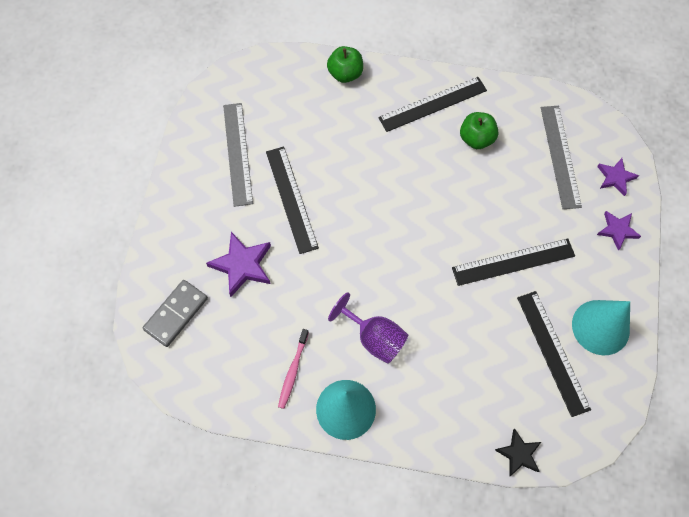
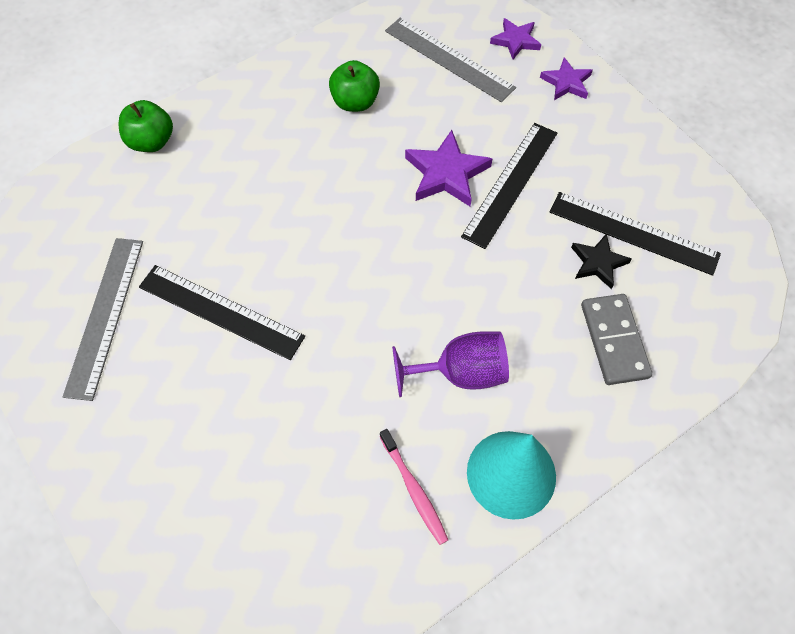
camera: 45 degrees left, 5 degrees down
grey domino [143,280,208,347] -> grey domino moved to [581,294,653,385]
purple star [206,232,271,297] -> purple star moved to [405,130,493,206]
grey ruler [223,103,253,207] -> grey ruler turned 60 degrees clockwise [63,238,143,401]
black ruler [378,77,487,132] -> none
black star [495,429,541,477] -> black star moved to [571,233,631,289]
turquoise cone [572,300,630,355] -> none

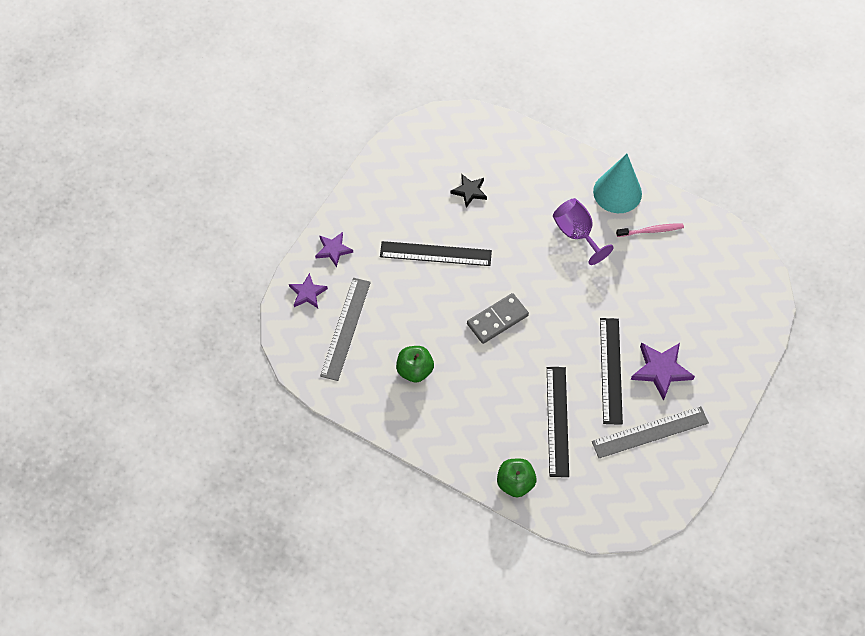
camera: 115 degrees left, 0 degrees up
pink toothbrush [380,429,448,545] -> pink toothbrush turned 45 degrees clockwise [616,223,684,237]
purple star [405,130,493,206] -> purple star moved to [631,343,695,401]
black ruler [550,192,721,276] -> black ruler moved to [547,367,569,477]
grey domino [581,294,653,385] -> grey domino moved to [467,293,529,344]

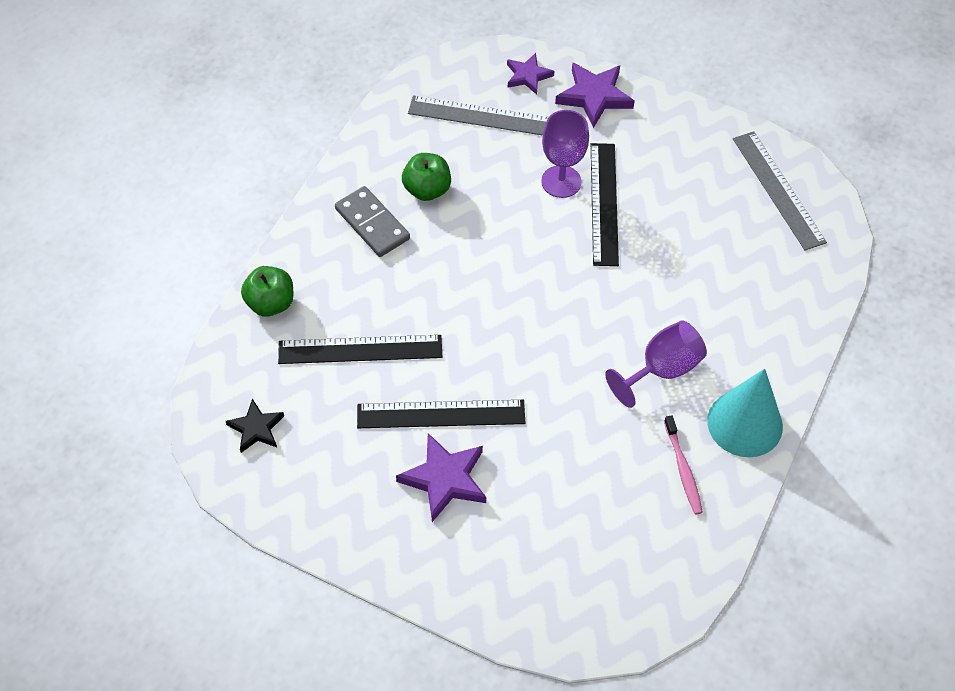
camera: 85 degrees right, 5 degrees down
purple star [315,232,353,267] -> purple star [555,62,635,128], size x1.57
black star [450,174,487,208] -> black star moved to [226,399,284,453]
grey domino [467,293,529,344] -> grey domino moved to [335,186,410,257]
grey ruler [592,406,709,458] -> grey ruler moved to [733,131,827,251]
none -> purple goblet [541,110,589,198]

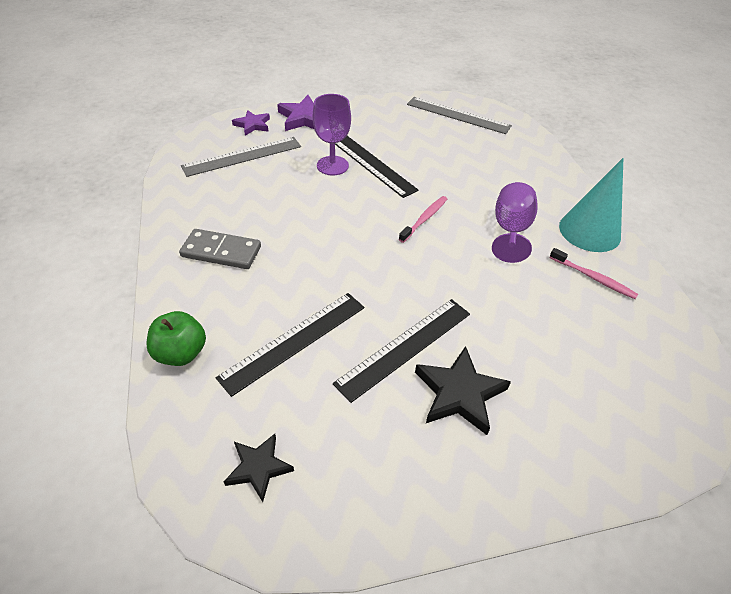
camera: 40 degrees left, 10 degrees down
purple star [396,433,486,522] -> black star [415,346,511,435]
green apple [402,153,451,201] -> none
none -> pink toothbrush [399,196,447,243]

